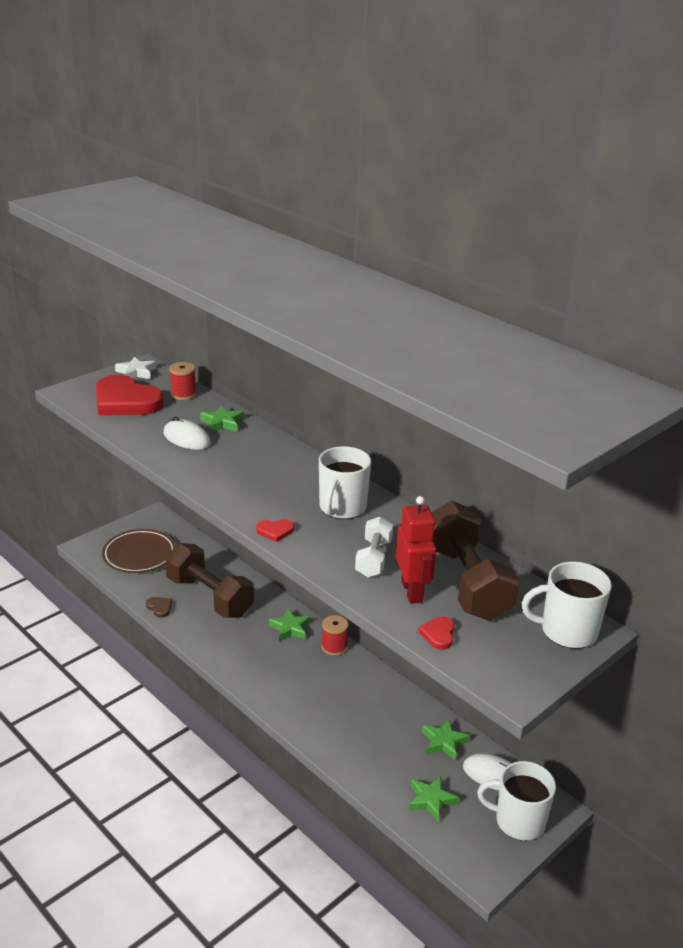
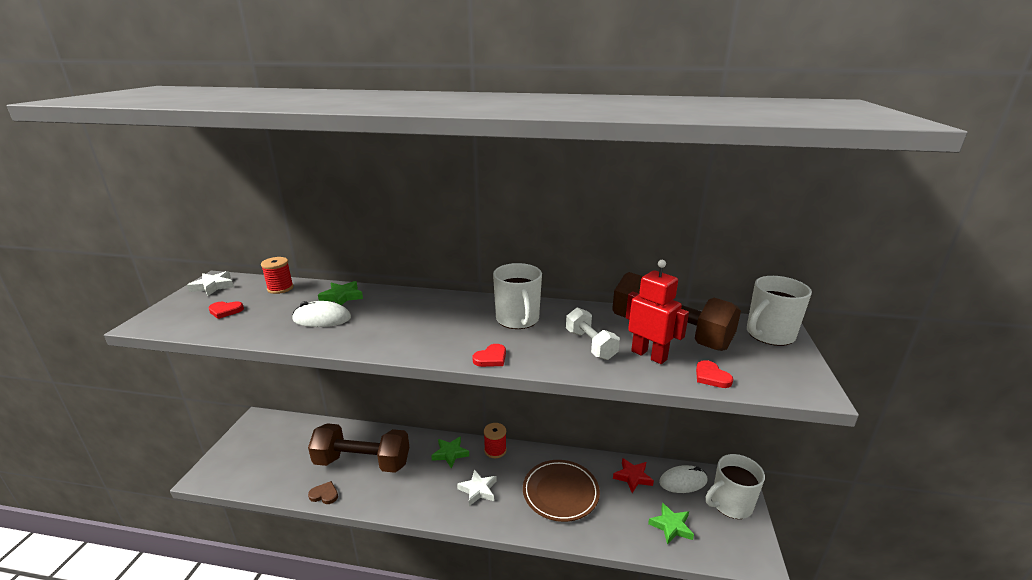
camera: 35 degrees left, 5 degrees down
red heart [96,375,164,416] -> red heart [208,302,244,319], size x0.40
brown plate [102,529,176,573] -> brown plate moved to [523,460,600,522]
green star [422,718,470,761] -> red star [613,458,654,493]
none -> white star [457,469,497,506]

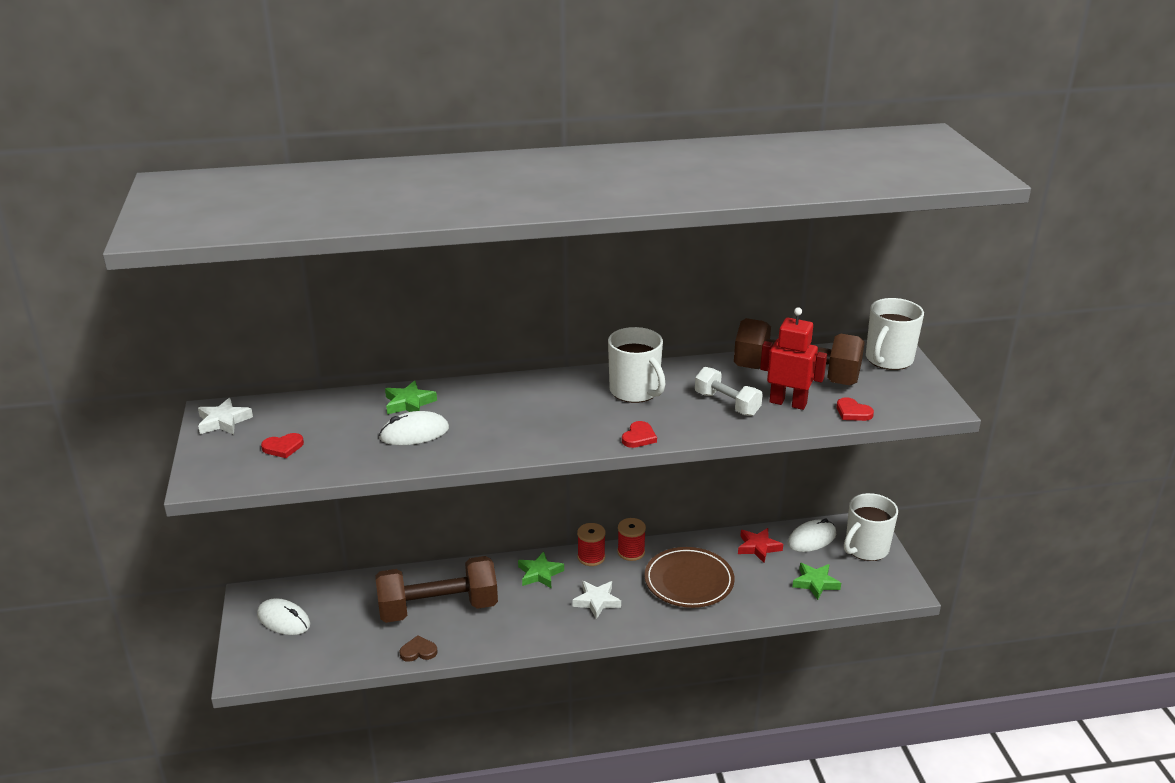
camera: 20 degrees left, 5 degrees up
red spool [261,257,294,294] -> red spool moved to [617,518,646,561]
none -> white mouse [257,598,310,635]

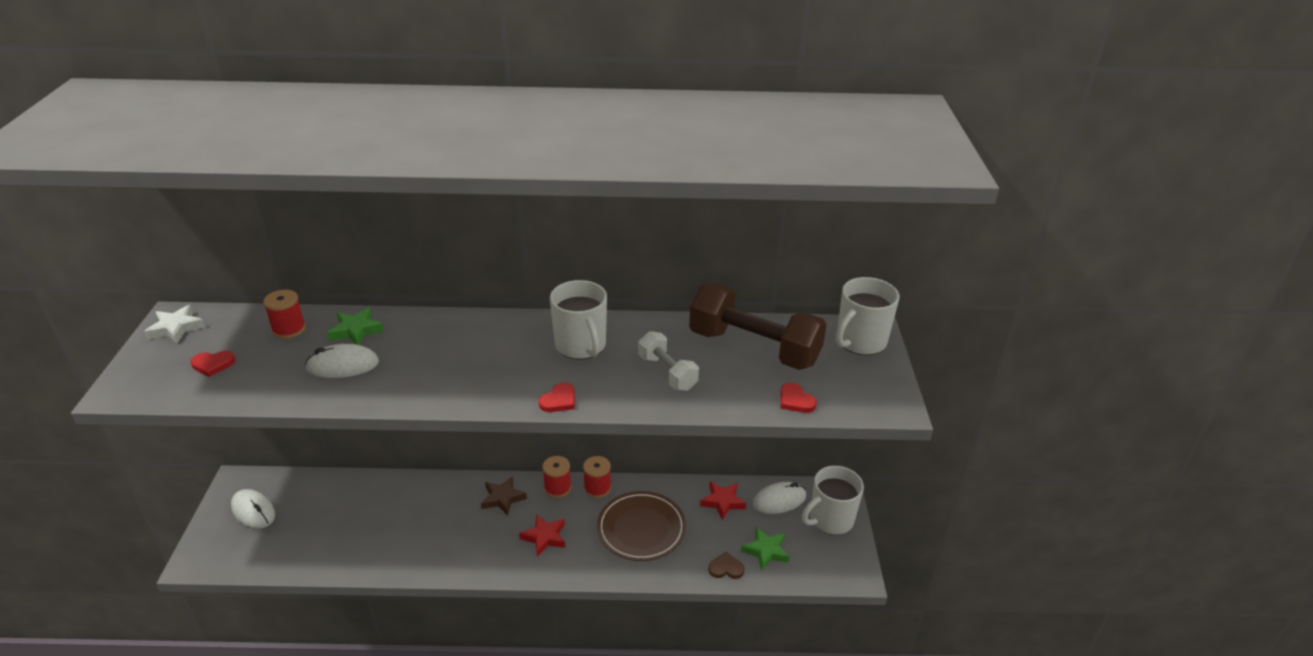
camera: 10 degrees right, 5 degrees up
brown dumbbell [375,556,498,623] -> none
brown heart [399,635,438,662] -> brown heart moved to [708,552,744,579]
green star [518,551,564,588] -> brown star [481,476,527,516]
white star [572,581,621,619] -> red star [519,515,565,557]
red robot [760,308,827,410] -> none
none -> red spool [263,290,306,339]

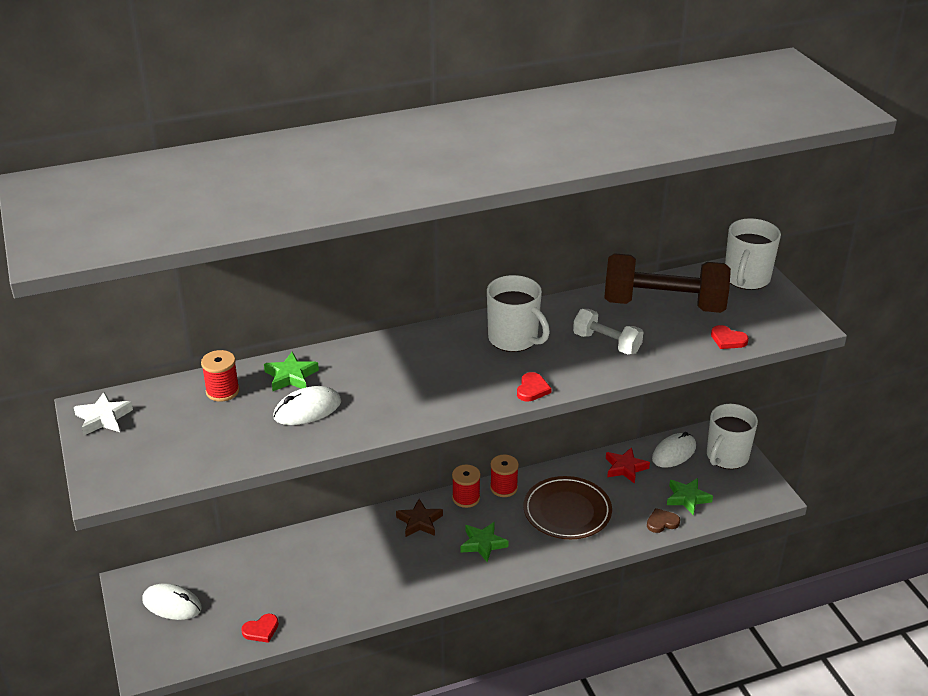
camera: 20 degrees left, 0 degrees up
red heart [191,351,235,377] -> red heart moved to [241,614,279,643]
red star [519,515,565,557] -> green star [461,522,508,562]

